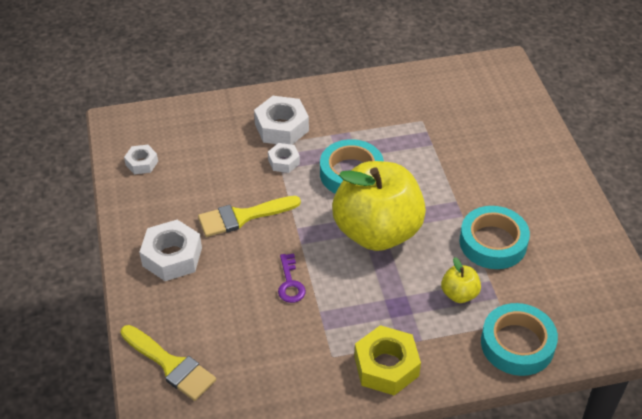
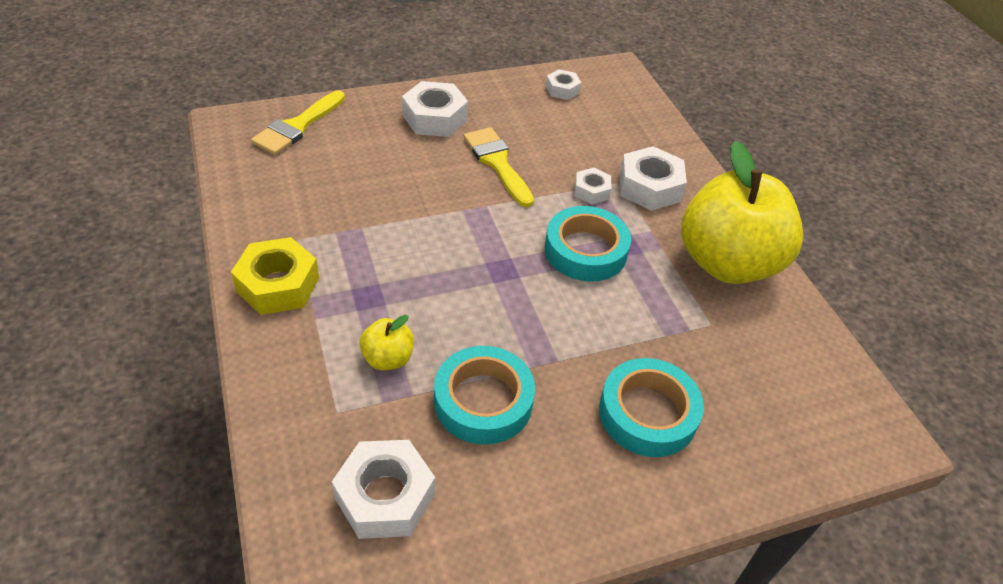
camera: 80 degrees right, 0 degrees up
purple key [278,253,306,303] -> none
yellow apple [332,161,426,251] -> yellow apple moved to [681,141,803,284]
turquoise tape [481,303,558,376] -> turquoise tape moved to [599,358,704,457]
none -> white nut [332,440,435,539]

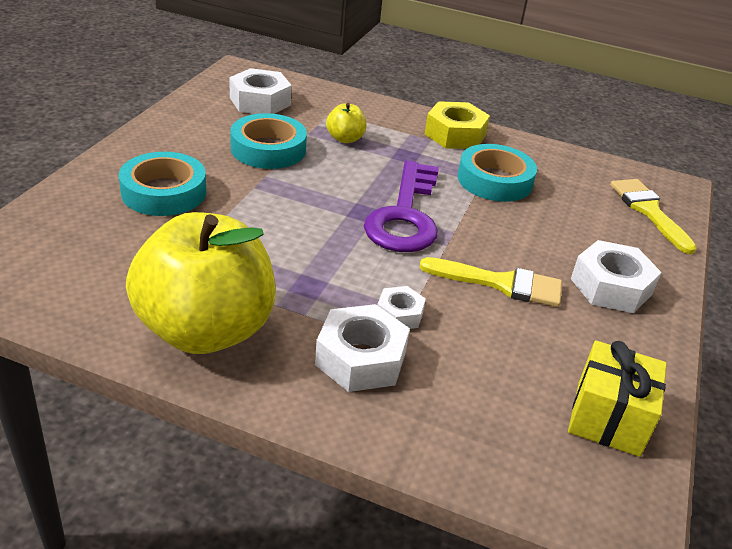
camera: 130 degrees right, 10 degrees down
turquoise tape [545,206,631,282] -> turquoise tape moved to [458,144,537,202]
white nut [546,69,581,100] -> yellow gift [568,340,667,457]
none -> purple key [364,161,439,252]

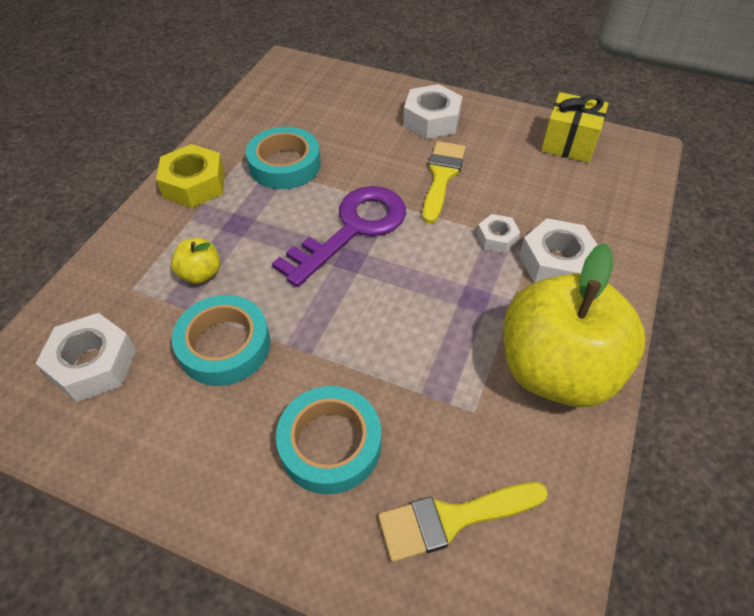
camera: 85 degrees left, 15 degrees up
purple key [364,161,439,252] -> purple key turned 60 degrees counterclockwise [272,186,406,287]
yellow brush [610,179,697,254] -> yellow brush moved to [378,482,548,562]

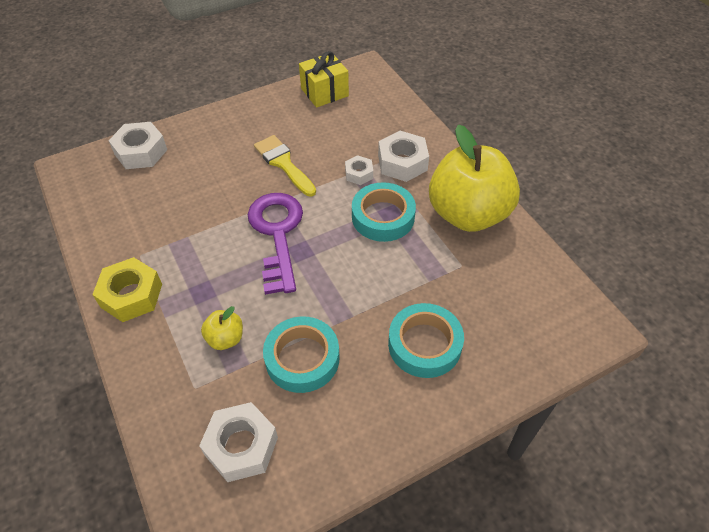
camera: 50 degrees left, 0 degrees up
turquoise tape [246,127,321,189] -> turquoise tape moved to [352,182,416,242]
yellow brush [378,482,548,562] -> none
white nut [403,84,462,139] -> white nut moved to [108,122,167,169]

